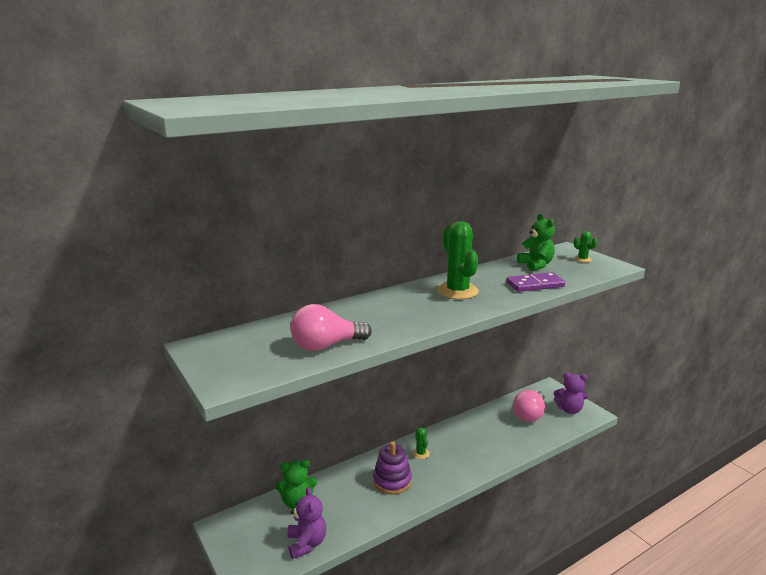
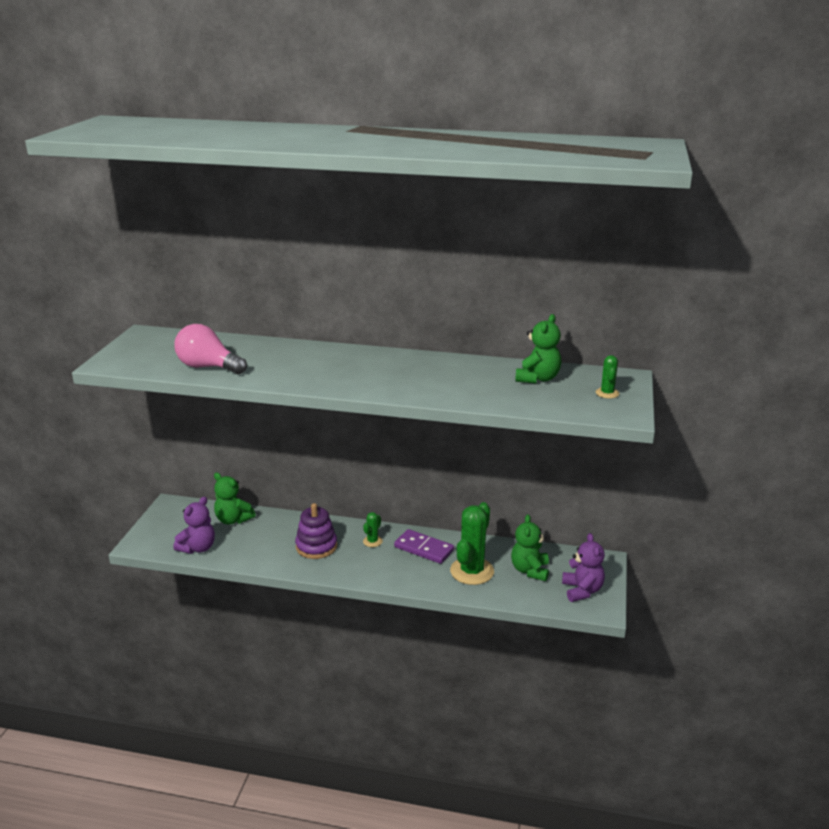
camera: 45 degrees right, 5 degrees up
green cactus [437,221,479,299] -> green cactus moved to [450,502,494,585]
purple domino [506,272,565,292] -> purple domino moved to [394,529,454,564]
pink light bulb [513,390,545,422] -> green teddy bear [511,514,549,581]
purple teddy bear [554,373,588,414] -> purple teddy bear turned 150 degrees counterclockwise [562,533,605,602]

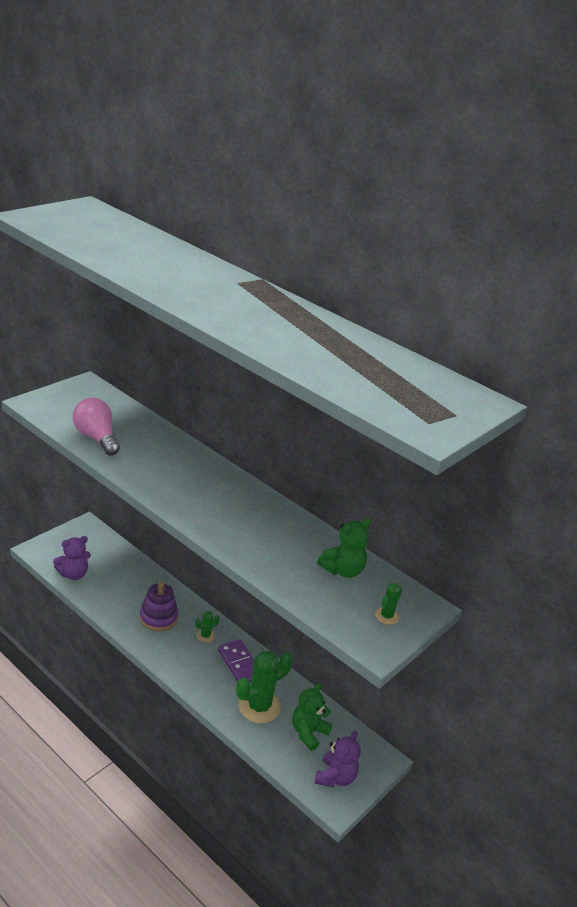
camera: 25 degrees right, 5 degrees up
green teddy bear [214,473,256,524] -> none

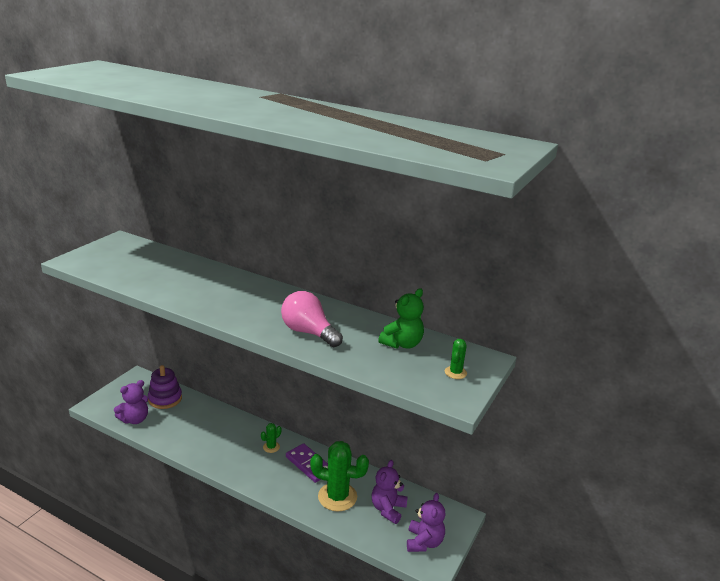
camera: 10 degrees left, 5 degrees down
pink light bulb [73,398,120,456] -> pink light bulb moved to [281,291,343,347]
purple stacking toy [140,582,178,631] -> purple stacking toy moved to [148,365,182,409]
green cactus [236,651,293,723] -> green cactus turned 60 degrees clockwise [310,441,369,511]
green teddy bear [292,683,332,751] -> purple teddy bear [372,460,408,524]

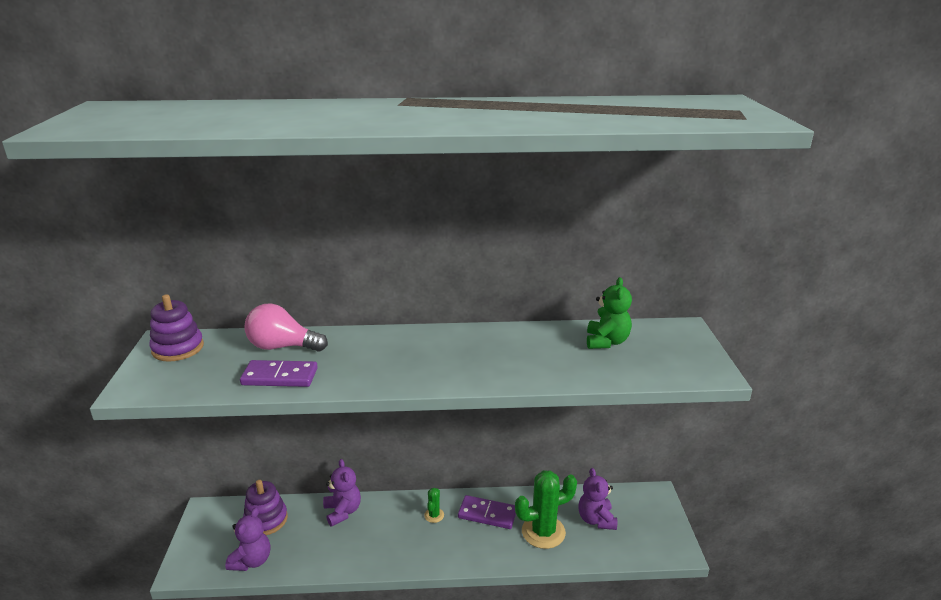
camera: 30 degrees left, 0 degrees up
pink light bulb [281,291,343,347] -> pink light bulb moved to [244,304,328,351]
purple teddy bear [407,493,445,552] -> purple teddy bear moved to [323,459,361,527]
green cactus [445,339,467,379] -> none
none -> purple stacking toy [149,294,204,362]
none -> purple domino [240,360,318,387]

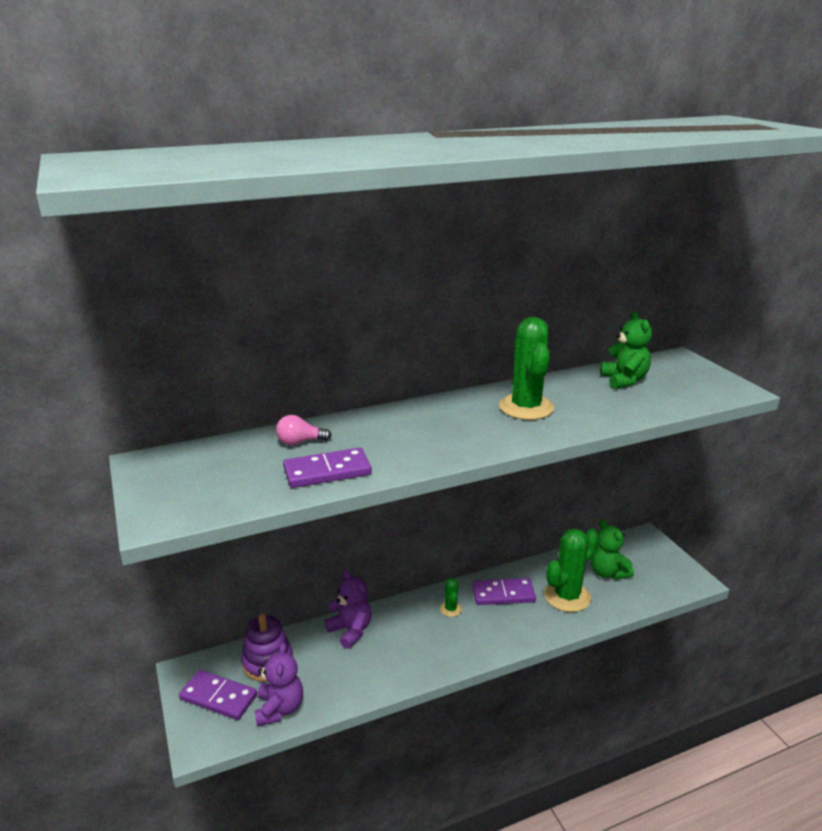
camera: 20 degrees left, 0 degrees up
purple stacking toy [149,294,204,362] -> none
pink light bulb [244,304,328,351] -> pink light bulb [276,415,332,445], size x0.56
purple teddy bear [578,468,617,530] -> green teddy bear [591,519,634,580]
none -> purple domino [179,670,257,720]
none -> green cactus [499,317,554,420]

